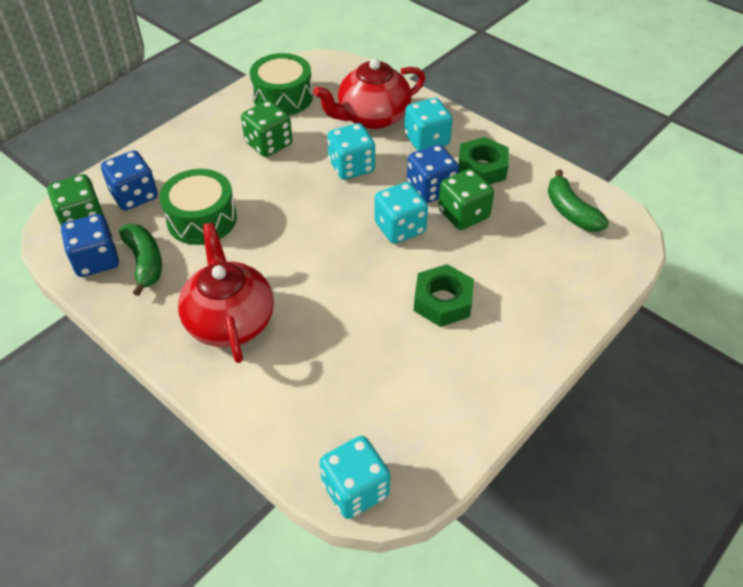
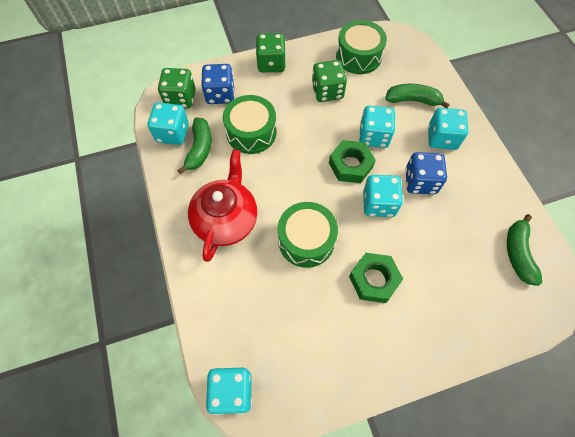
camera: 30 degrees right, 15 degrees up
blue dice [61,214,119,277] -> turquoise dice [148,102,189,145]
red teapot [313,58,425,129] -> green banana [385,84,450,108]
green dice [438,169,494,230] -> green dice moved to [256,33,286,72]
green nut [458,137,509,185] -> green nut moved to [329,140,376,183]
none -> green drum [278,202,338,268]

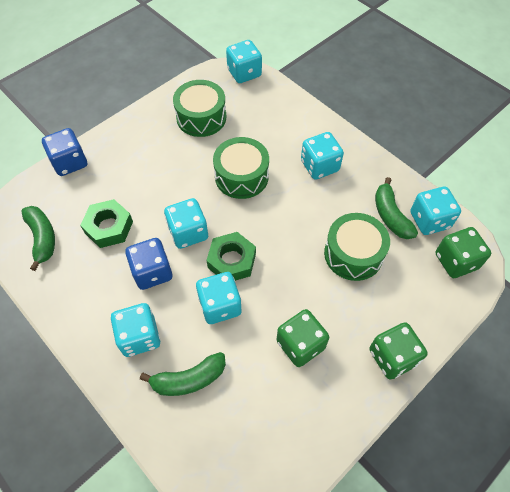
camera: 155 degrees right, 5 degrees down
red teapot [188,149,257,262] -> turquoise dice [301,132,344,180]
blue dice [201,64,235,104] -> blue dice moved to [42,128,87,176]
green drum [336,20,387,74] -> green drum moved to [173,80,226,137]
green nut [349,253,403,303] -> green nut moved to [80,199,133,248]

